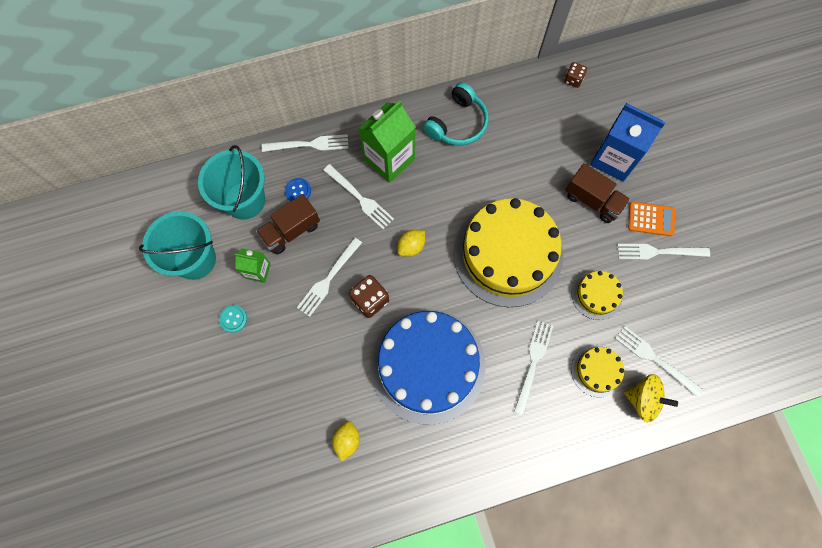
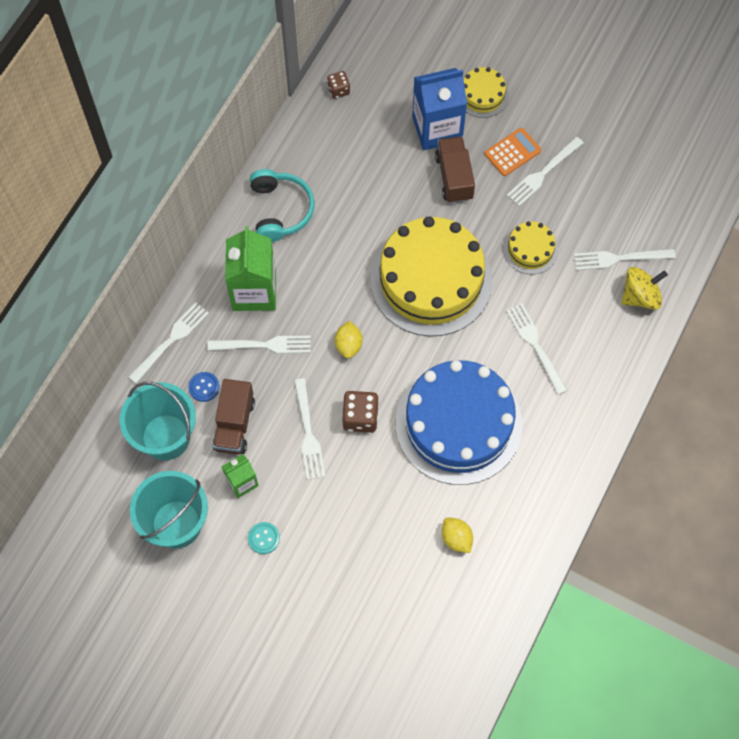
camera: 45 degrees left, 5 degrees down
brown truck [565,163,630,223] -> brown truck turned 90 degrees counterclockwise [435,136,475,203]
yellow cake [571,345,624,397] -> yellow cake moved to [463,67,509,118]

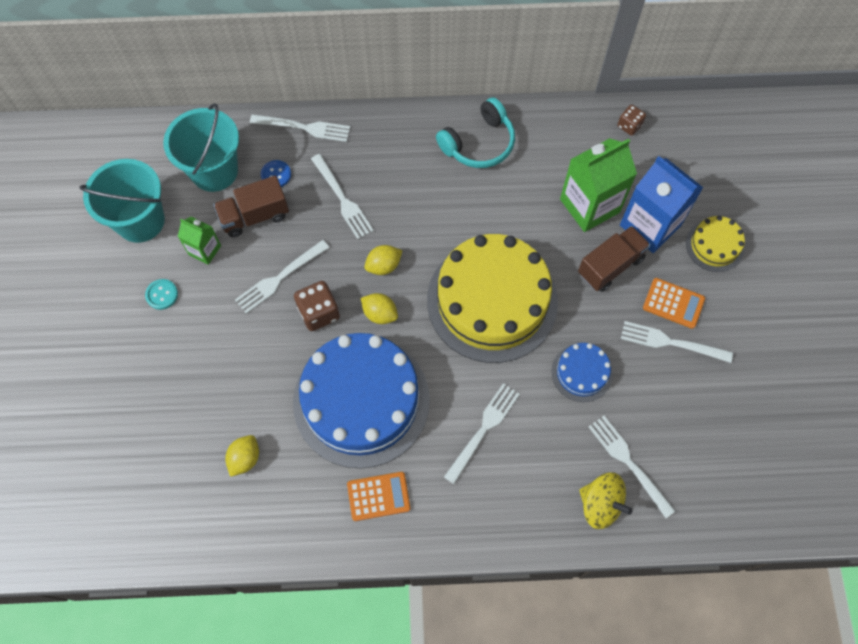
camera: 60 degrees right, 0 degrees up
green carton [225,226,276,311] -> green carton moved to [560,138,637,232]
yellow cake [503,221,558,275] -> blue cake [552,343,613,402]
none -> orange calculator [347,472,411,521]
none -> yellow lemon [361,293,398,324]

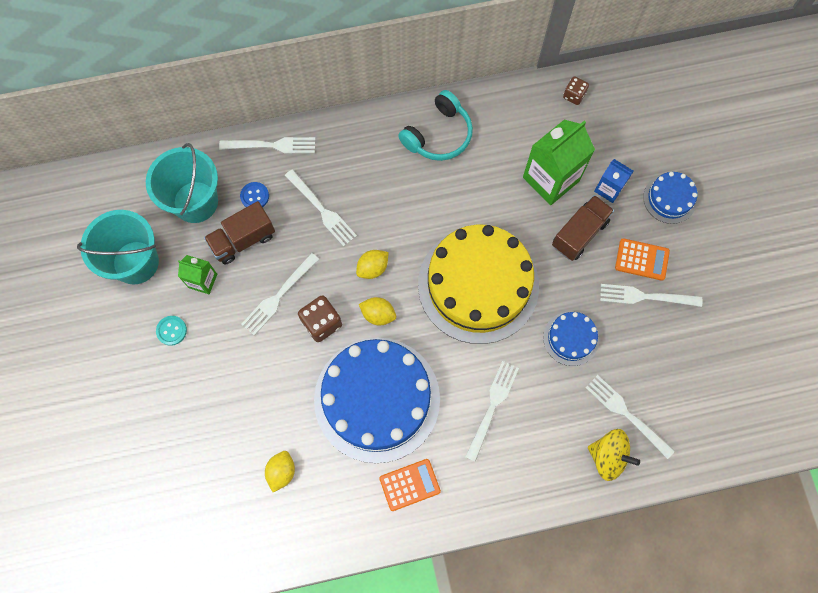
camera: 10 degrees left, 5 degrees up
blue carton [620,156,703,253] -> blue carton [594,159,633,203], size x0.54
yellow cake [686,216,745,272] -> blue cake [643,172,697,224]

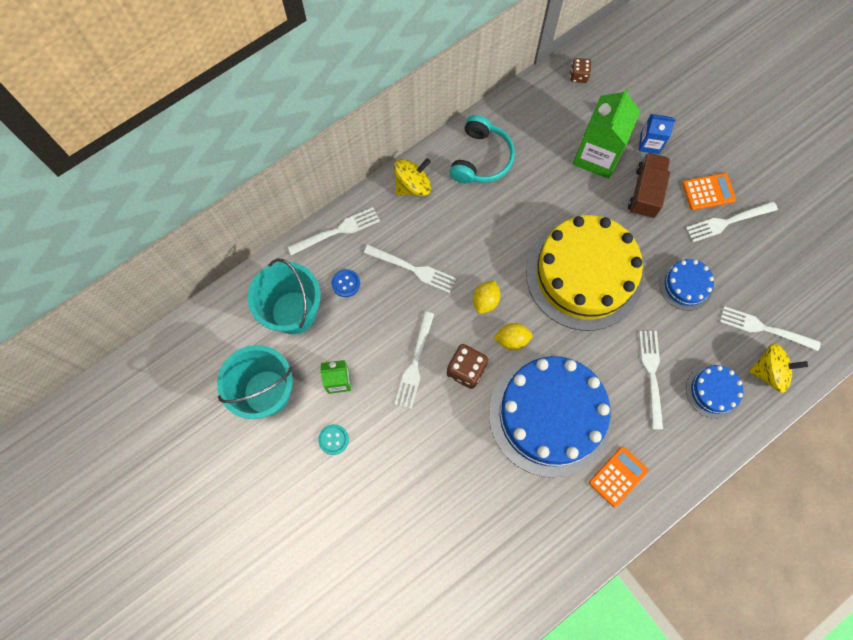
camera: 25 degrees left, 0 degrees up
brown truck [204,201,275,265] -> none
yellow lemon [265,451,295,492] -> none
blue cake [643,172,697,224] -> blue cake moved to [686,364,743,419]
none -> yellow spinning top [394,158,431,196]

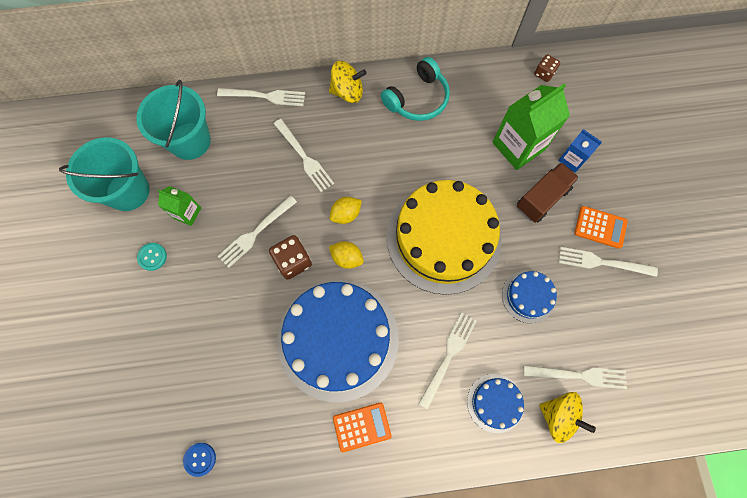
camera: 30 degrees right, 0 degrees up
blue button [331,269,360,297] -> blue button moved to [183,443,216,477]
white fork [720,306,821,351] -> white fork turned 135 degrees clockwise [524,365,627,389]

